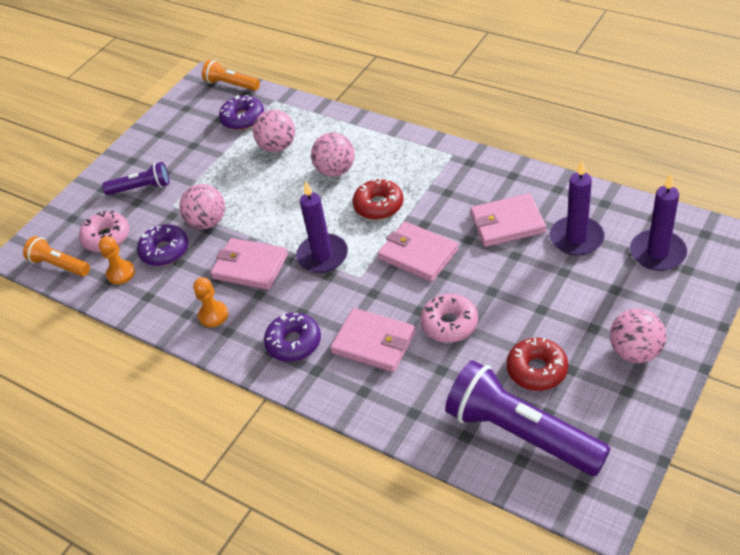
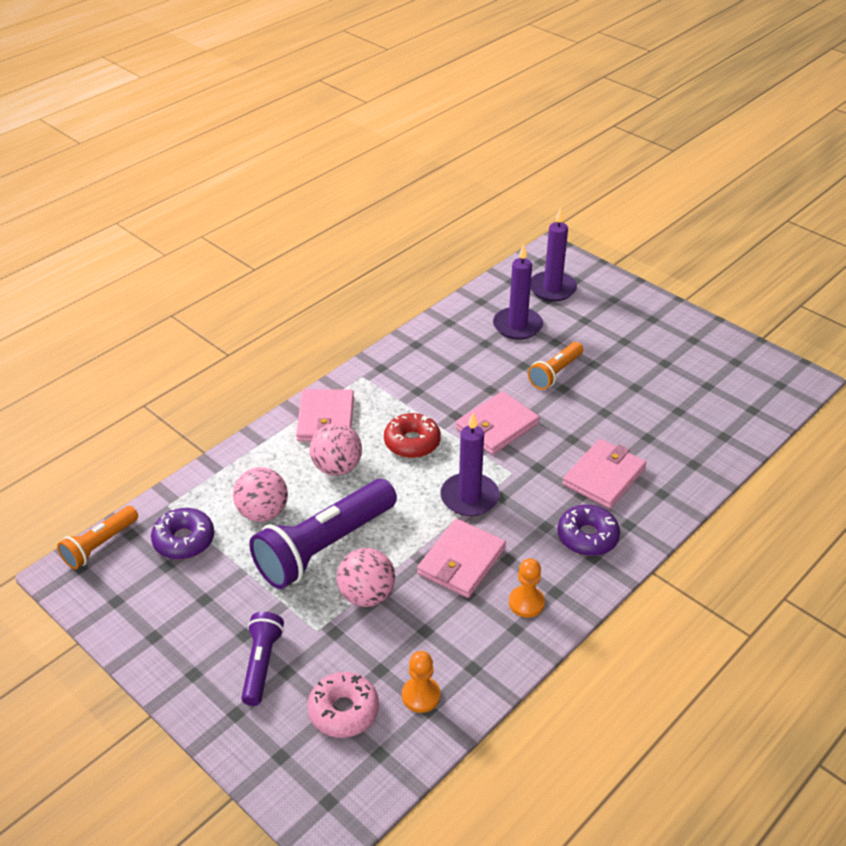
camera: 85 degrees left, 5 degrees down
orange flashlight [23,236,90,276] -> orange flashlight moved to [528,342,583,390]
purple donut [137,224,188,266] -> none
pink donut [420,294,478,343] -> none
purple flashlight [445,360,611,476] -> purple flashlight moved to [249,479,397,589]
pink wallet [470,193,546,247] -> pink wallet moved to [296,389,354,442]
red donut [507,337,568,391] -> none
pink ball [610,308,666,363] -> none

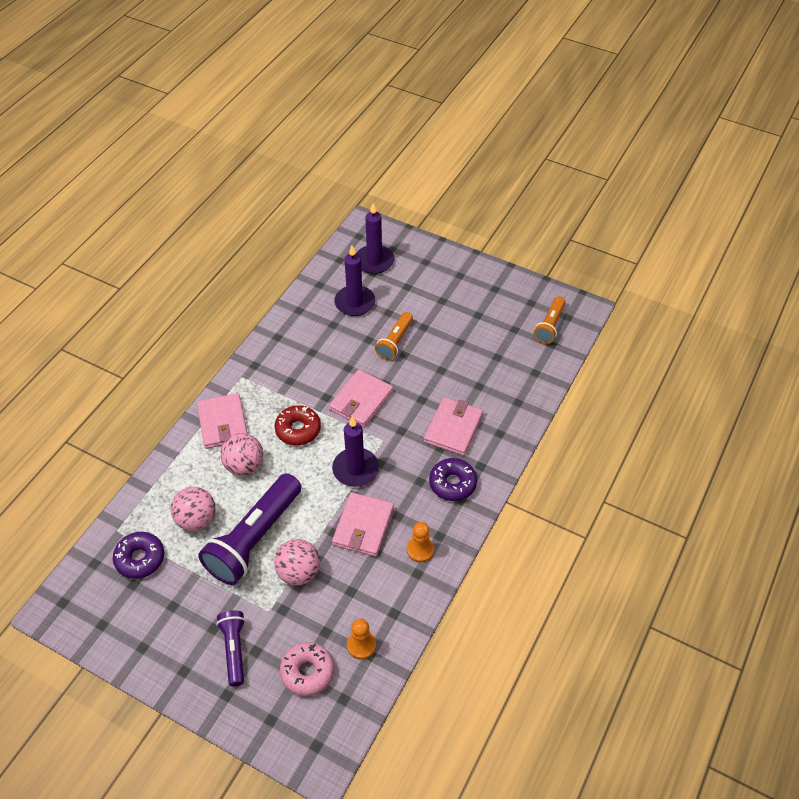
camera: 15 degrees left, 10 degrees up
orange flashlight [57,506,138,569] -> orange flashlight moved to [534,296,566,344]

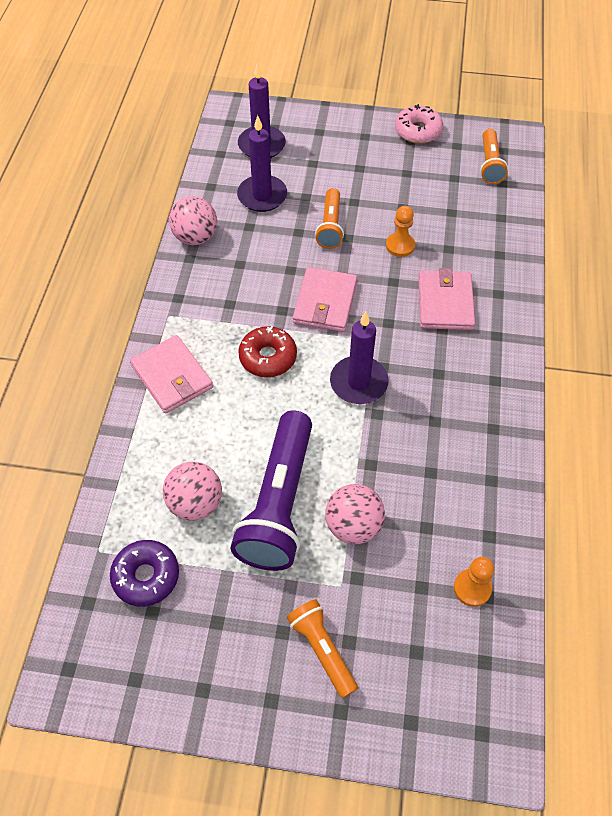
camera: 20 degrees left, 5 degrees up
purple flashlight [216,610,245,686] -> orange flashlight [287,599,358,698]
pink ball [220,433,263,476] -> pink ball moved to [169,196,217,245]
pink donut [280,642,334,696] -> pink donut moved to [395,104,443,144]
pink wallet [332,492,394,557] -> none
orange pawn [407,522,434,563] -> orange pawn moved to [386,206,415,257]
purple donut [429,458,477,501] -> none

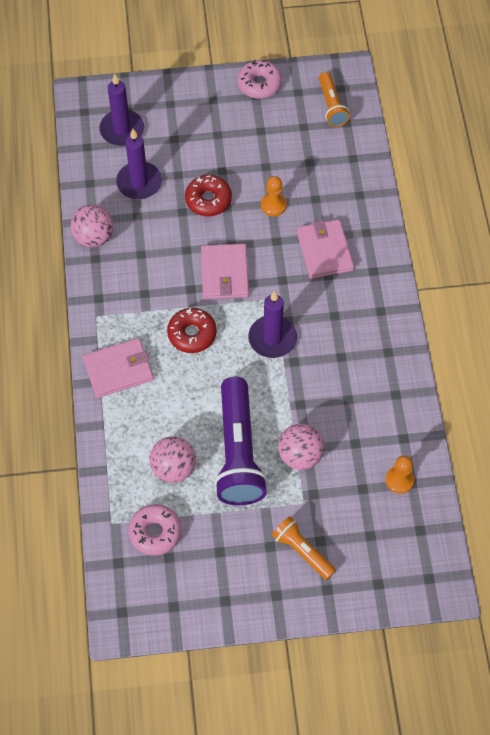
camera: 15 degrees left, 5 degrees up
purple donut [110,540,179,607] -> pink donut [128,504,181,556]
pink wallet [130,335,213,413] -> pink wallet turned 60 degrees counterclockwise [83,338,154,398]
orange flashlight [315,188,344,249] -> red donut [185,175,232,216]

